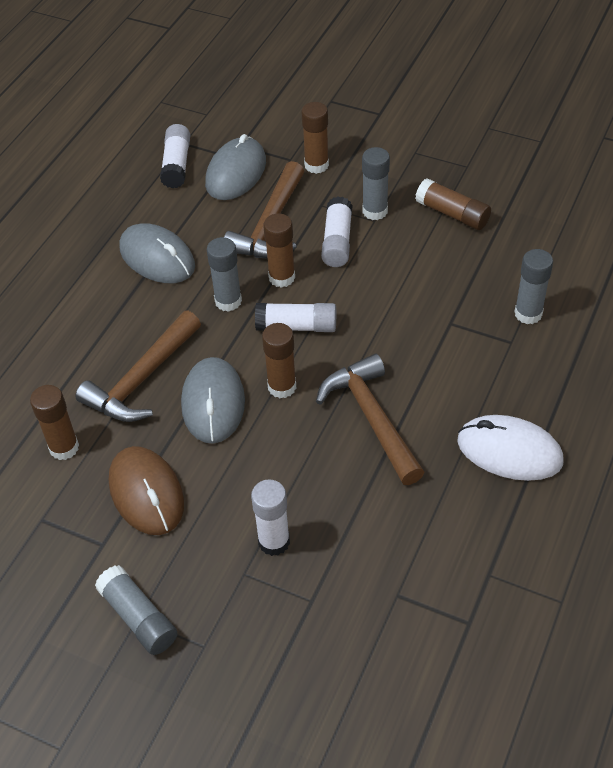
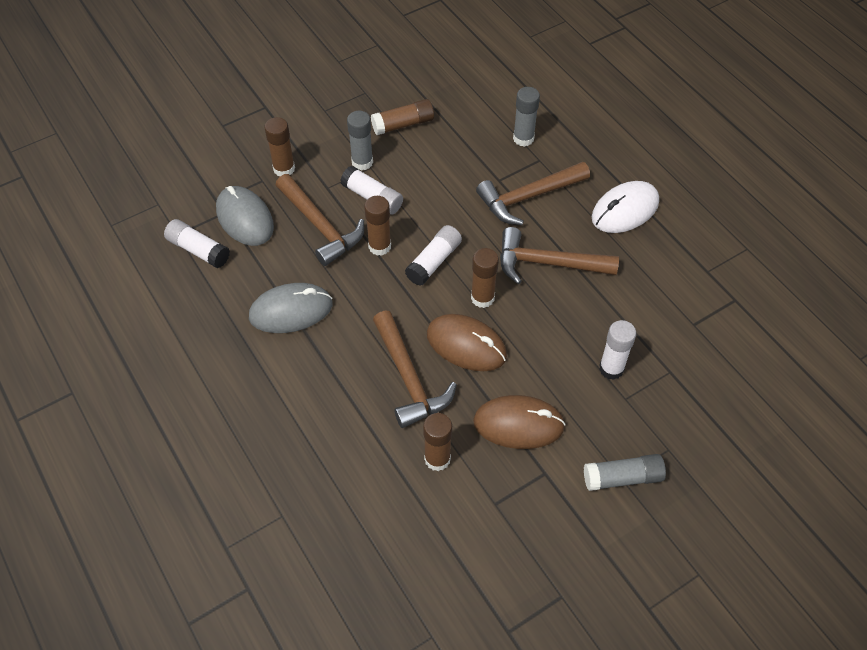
camera: 60 degrees left, 5 degrees up
grey mouse [181,357,245,444] -> brown mouse [427,314,507,371]
grey glue stick [207,237,242,312] -> none
none -> brown hammer [476,162,590,225]

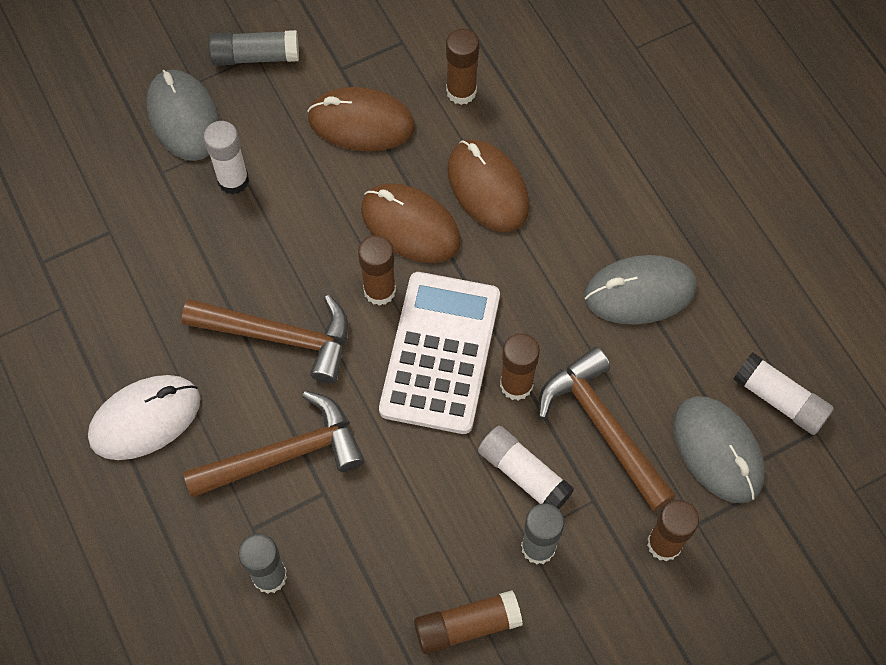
camera: 175 degrees left, 10 degrees up
brown hammer [373,310,457,428] -> brown mouse [447,140,529,232]
white glue stick [405,225,462,286] -> white calculator [379,272,500,434]
none -> grey mouse [146,70,220,161]

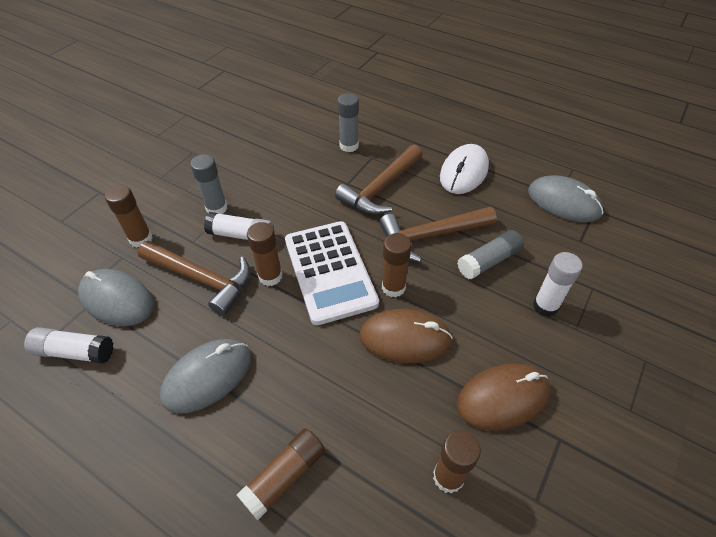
camera: 150 degrees right, 15 degrees down
grey mouse [146,70,220,161] -> grey mouse moved to [528,175,603,222]
grey glue stick [209,30,299,66] -> grey glue stick moved to [457,230,524,279]
brown glue stick [414,590,523,654] -> brown glue stick moved to [237,428,325,520]
brown mouse [447,140,529,232] -> none

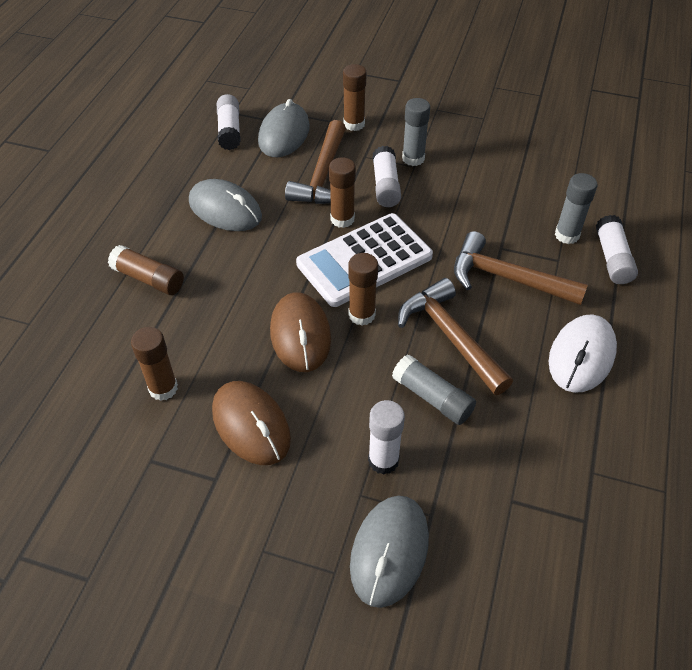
camera: 75 degrees right, 0 degrees up
white mouse [440,144,489,194] -> white mouse turned 75 degrees counterclockwise [549,314,617,393]
grey mouse [528,175,603,222] -> grey mouse moved to [350,496,429,608]
none -> white glue stick [596,215,638,284]

